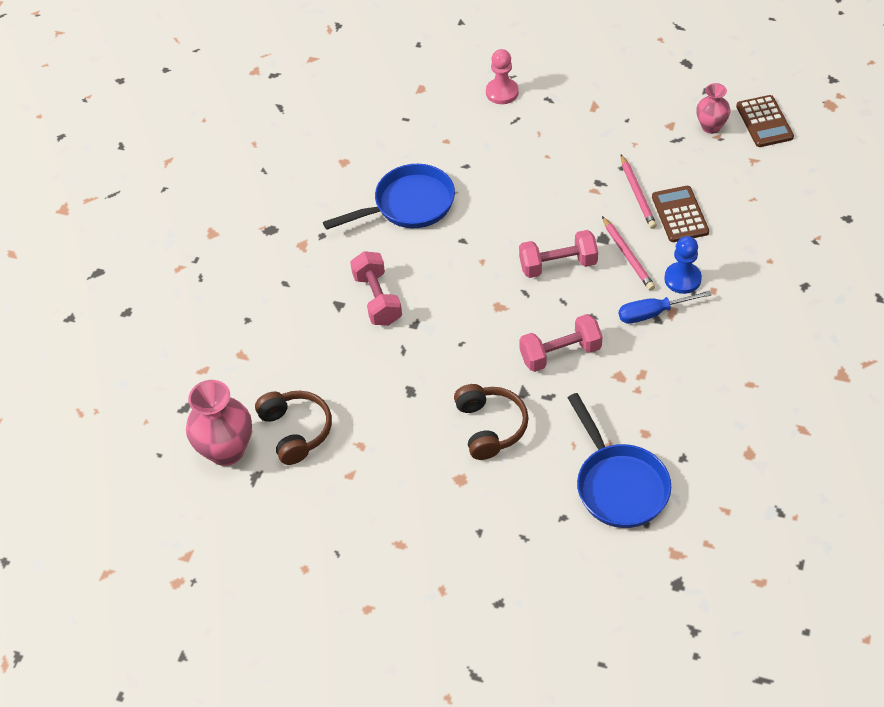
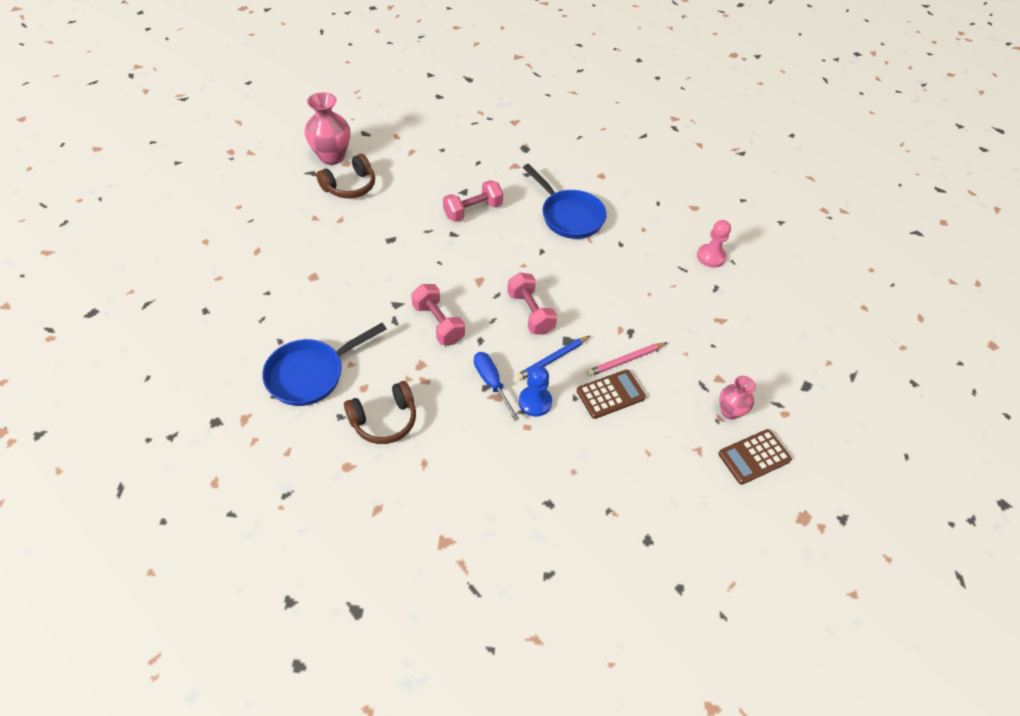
camera: 70 degrees right, 0 degrees up
brown headphones [454,384,529,460] -> brown headphones moved to [344,381,416,444]
pink pencil [602,216,655,291] -> blue pencil [516,336,590,381]

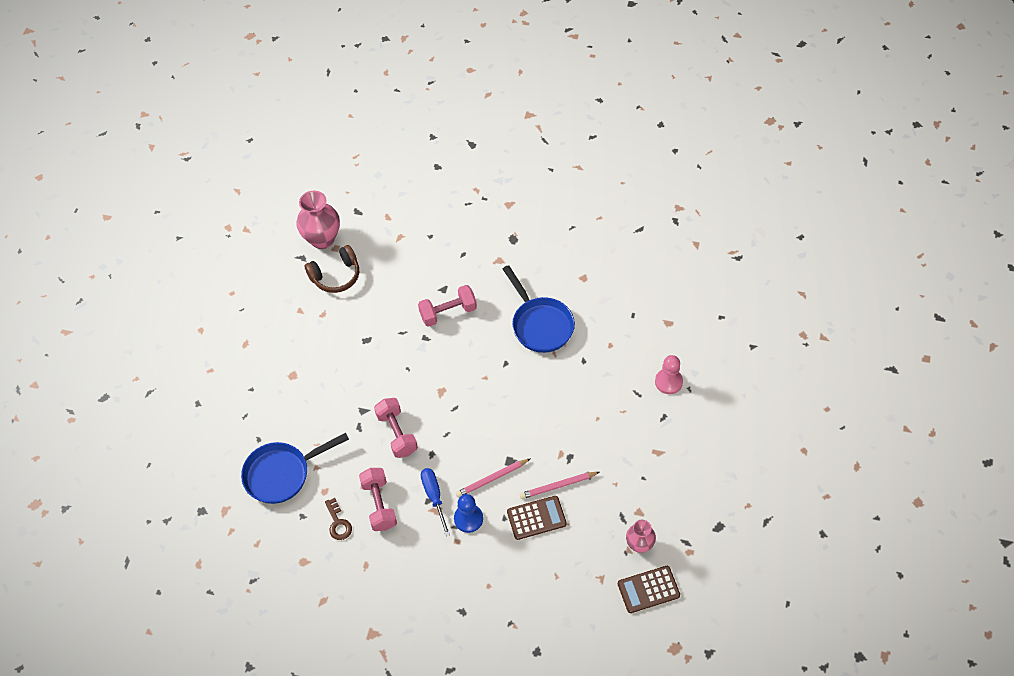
camera: 15 degrees right, 5 degrees up
brown headphones [344,381,416,444] -> brown key [325,498,352,540]
pink dumbbell [507,272,557,335] -> pink dumbbell moved to [359,468,397,531]
blue pencil [516,336,590,381] -> pink pencil [456,458,531,498]

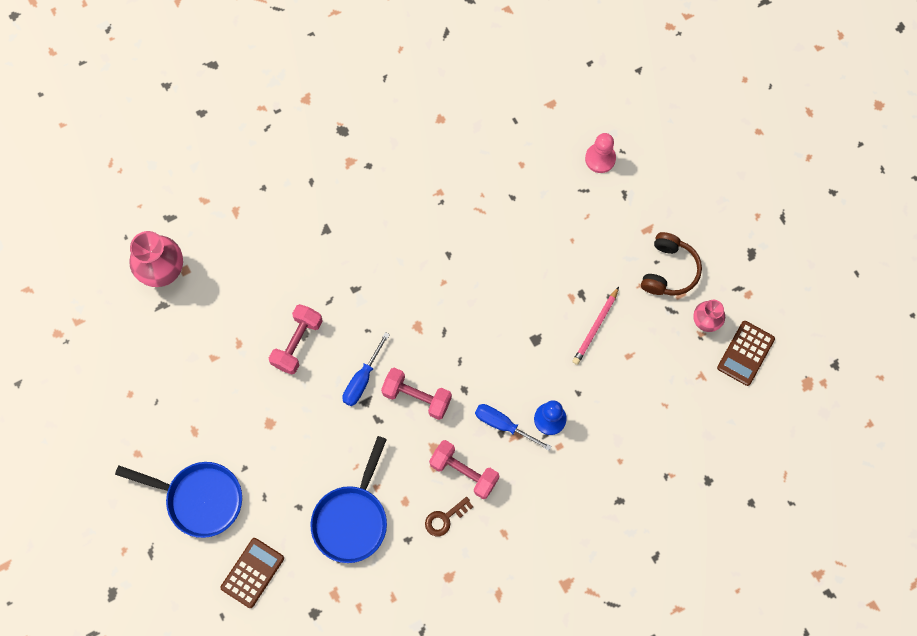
camera: 45 degrees left, 15 degrees up
brown headphones [305,245,359,293] -> brown headphones moved to [641,232,702,296]
brown key [325,498,352,540] -> brown key turned 120 degrees clockwise [425,497,473,536]
pink dumbbell [418,285,477,327] -> pink dumbbell moved to [269,304,323,374]
pink pencil [456,458,531,498] -> none
blue pan [503,265,575,353] -> blue pan moved to [115,462,242,538]
brown calculator [507,496,567,540] -> brown calculator moved to [220,538,284,608]
none -> blue screwdriver [342,332,390,406]

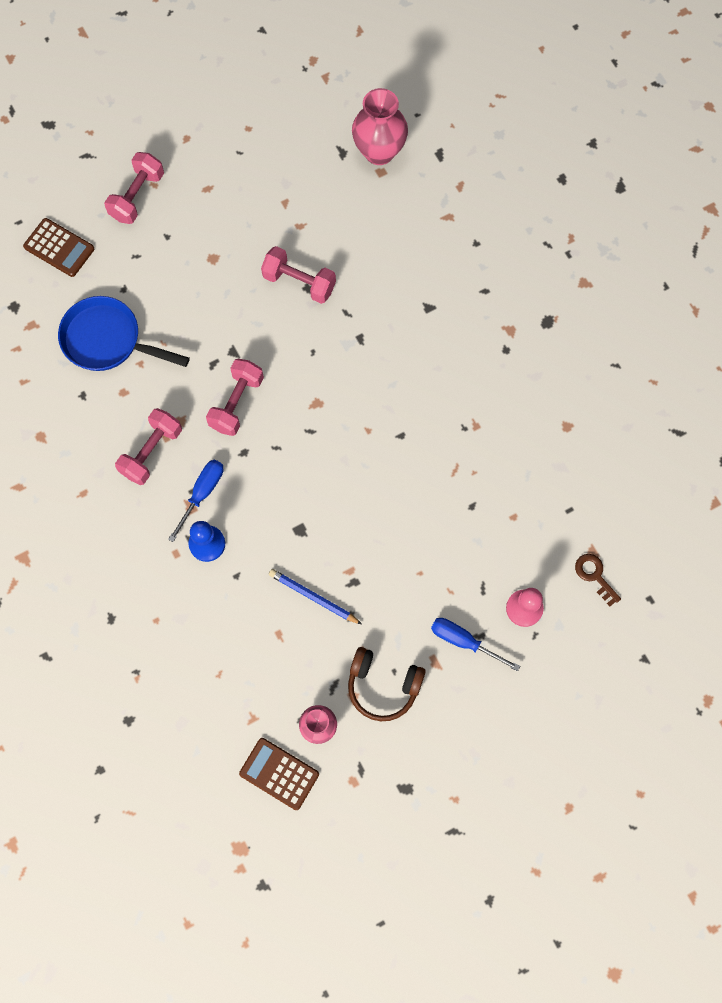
camera: 90 degrees right, 0 degrees up
blue pan [115,462,242,538] -> pink dumbbell [104,152,164,224]
blue screwdriver [342,332,390,406] -> blue screwdriver moved to [431,618,520,672]
brown key [425,497,473,536] -> brown key moved to [575,554,621,606]
pink pencil [572,287,619,365] -> blue pencil [269,569,362,624]

